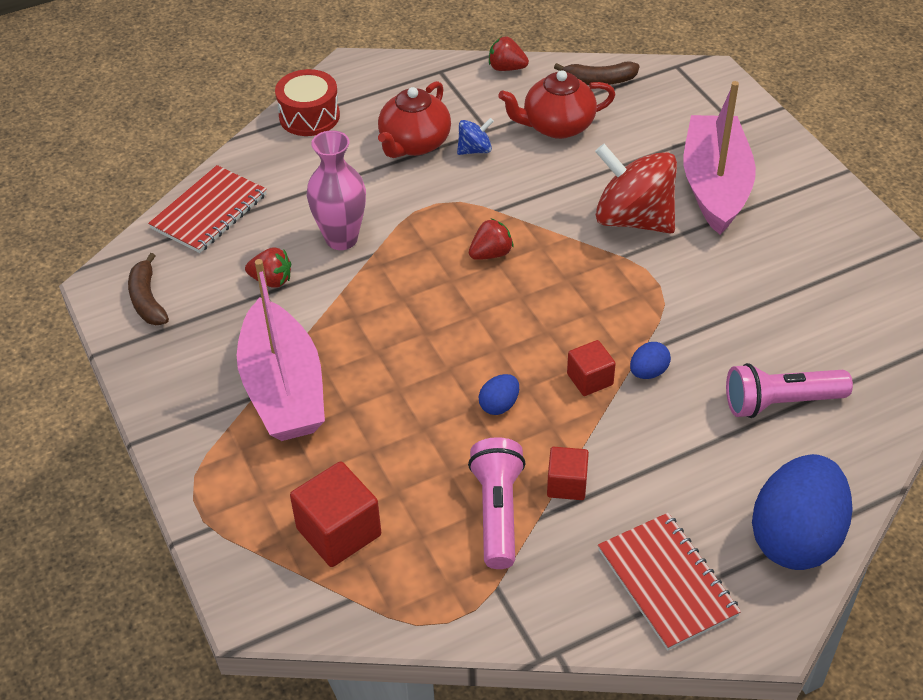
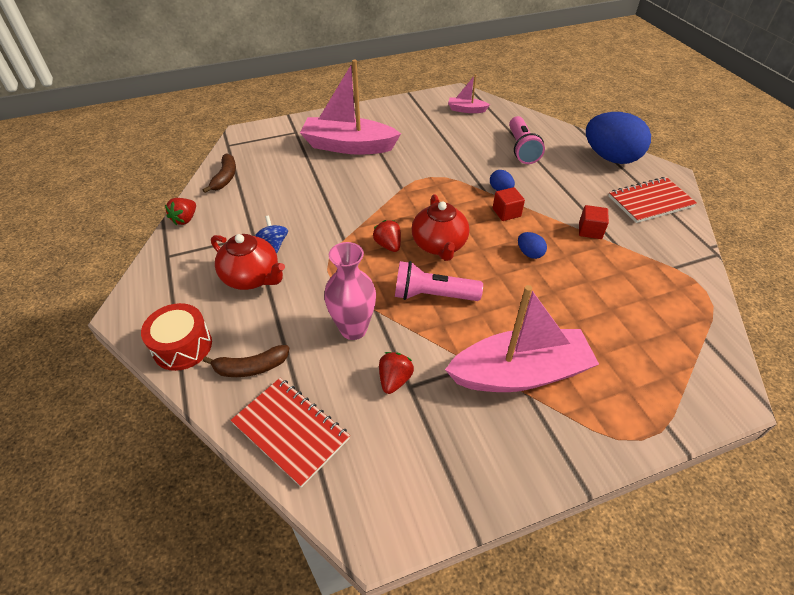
camera: 85 degrees left, 0 degrees up
brown banana [128,253,169,325] -> brown banana moved to [203,345,289,377]
red cube [290,462,381,567] -> none
pink flashlight [468,437,526,569] -> pink flashlight moved to [395,261,483,301]
red teapot [498,70,615,139] -> red teapot moved to [412,194,469,261]
red spinning top [595,144,677,234] -> none
none -> pink boat [448,74,490,113]

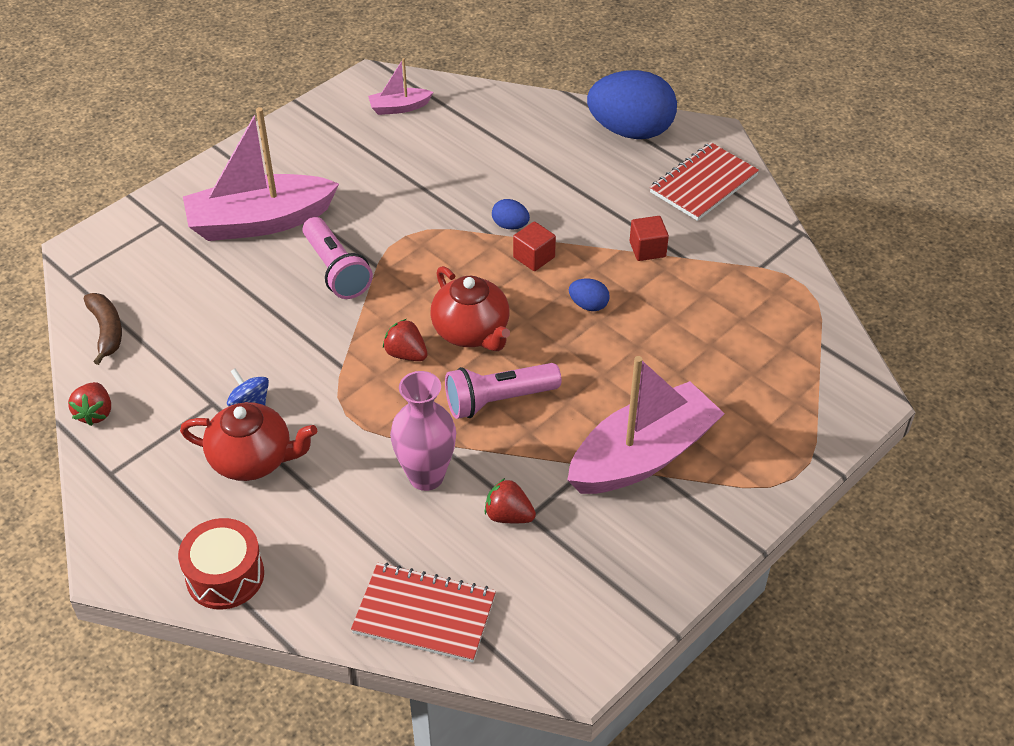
camera: 25 degrees left, 0 degrees up
brown banana [203,345,289,377] -> none
red strawberry [379,352,414,394] -> red strawberry turned 60 degrees counterclockwise [484,478,536,524]
pink flashlight [509,116,545,164] -> pink flashlight moved to [303,217,373,299]

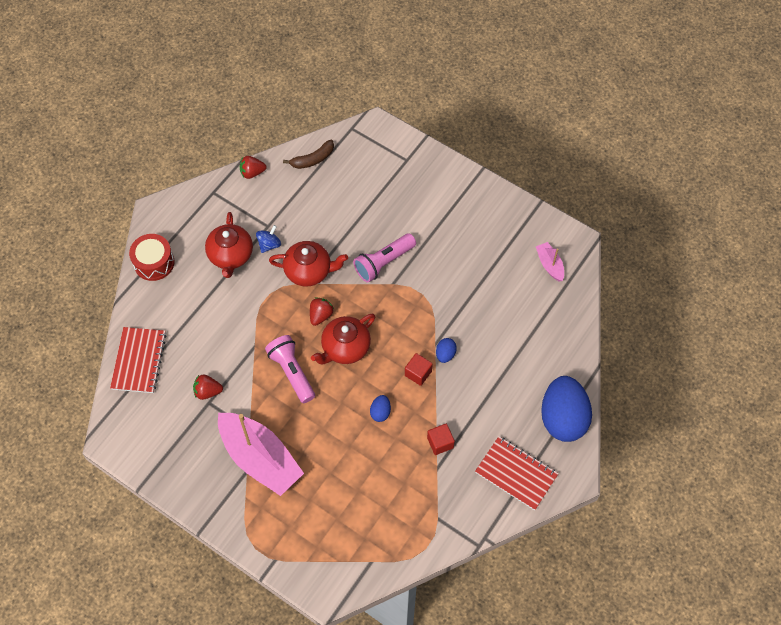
camera: 80 degrees right, 15 degrees up
pink boat [183,107,339,241] -> none
pink vase [390,371,456,491] -> none
red strawberry [484,478,536,524] -> red strawberry turned 105 degrees counterclockwise [193,374,223,400]
none -> red teapot [269,241,348,287]

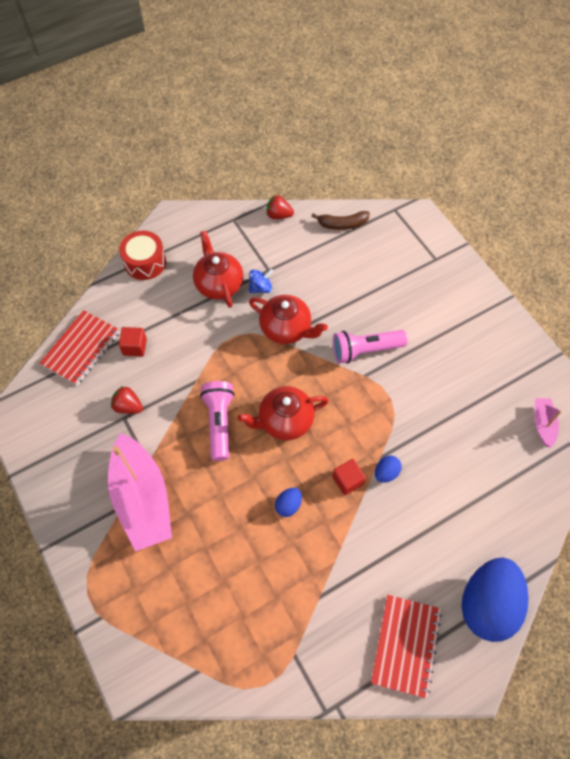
camera: 25 degrees right, 0 degrees up
red teapot [205,212,253,278] -> red teapot turned 135 degrees clockwise [193,231,243,308]
red strawberry [310,297,333,326] -> none
red cube [427,424,455,455] -> red cube moved to [119,327,147,357]
red notebook [475,436,559,510] -> red notebook turned 45 degrees clockwise [371,595,442,699]

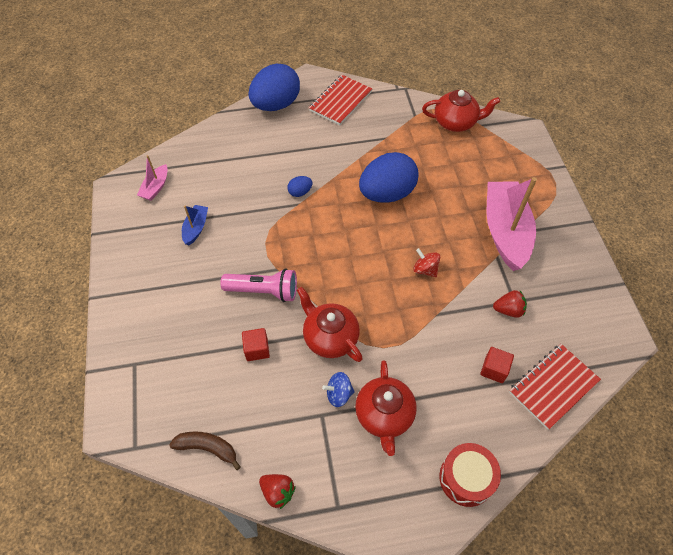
camera: 160 degrees left, 5 degrees down
red strawberry [111,386,143,414] -> red strawberry turned 45 degrees counterclockwise [493,290,527,318]
pink flashlight [200,381,234,461] -> red spinning top [413,248,440,277]
red teapot [238,386,329,440] -> red teapot moved to [422,90,500,132]
blue egg [275,488,302,517] -> blue egg [359,152,419,203], size x2.39
red cube [332,459,366,495] -> red cube moved to [242,328,270,361]
none -> blue boat [182,205,208,246]

